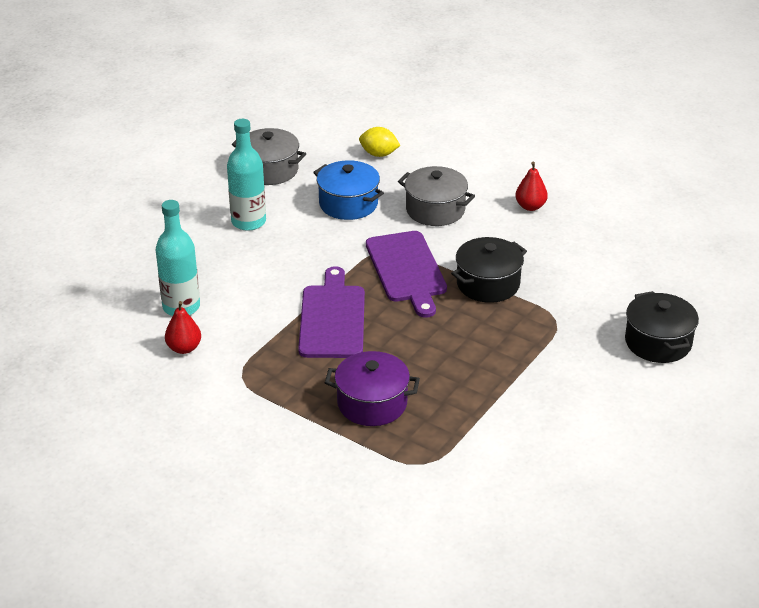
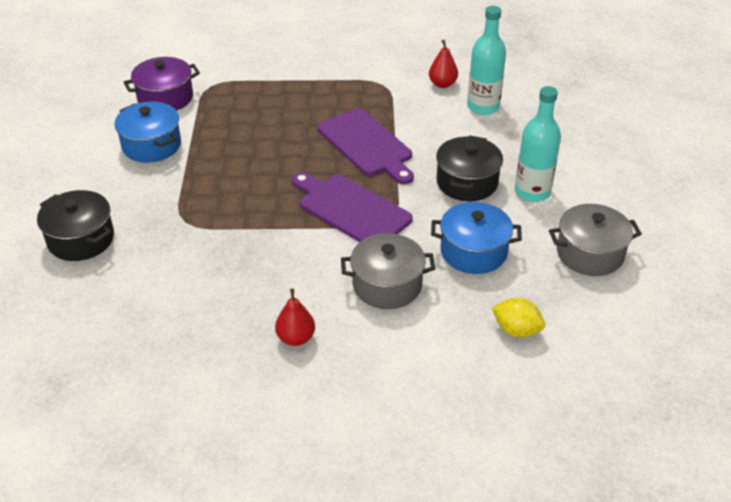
camera: 145 degrees right, 5 degrees up
purple pot [325,351,420,426] -> purple pot moved to [123,57,200,111]
yellow lemon [359,127,401,157] -> yellow lemon turned 45 degrees clockwise [492,298,545,337]
black pot [451,237,527,303] -> black pot moved to [436,135,503,201]
none -> blue pot [115,102,181,163]

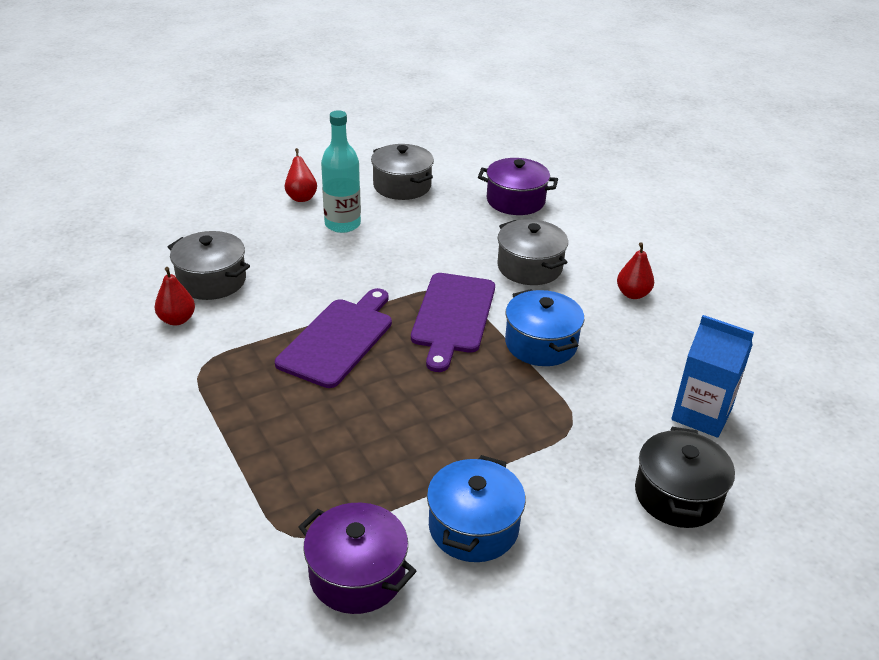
camera: 120 degrees left, 5 degrees down
blue pot [431,202,522,274] -> blue pot moved to [505,289,584,366]
black pot [436,135,503,201] -> none
turquoise bottle [467,6,506,115] -> grey pot [168,231,250,300]
yellow lemon [492,298,545,337] -> purple pot [478,158,558,215]
none -> red pear [285,148,317,202]
none -> blue carton [671,315,754,438]

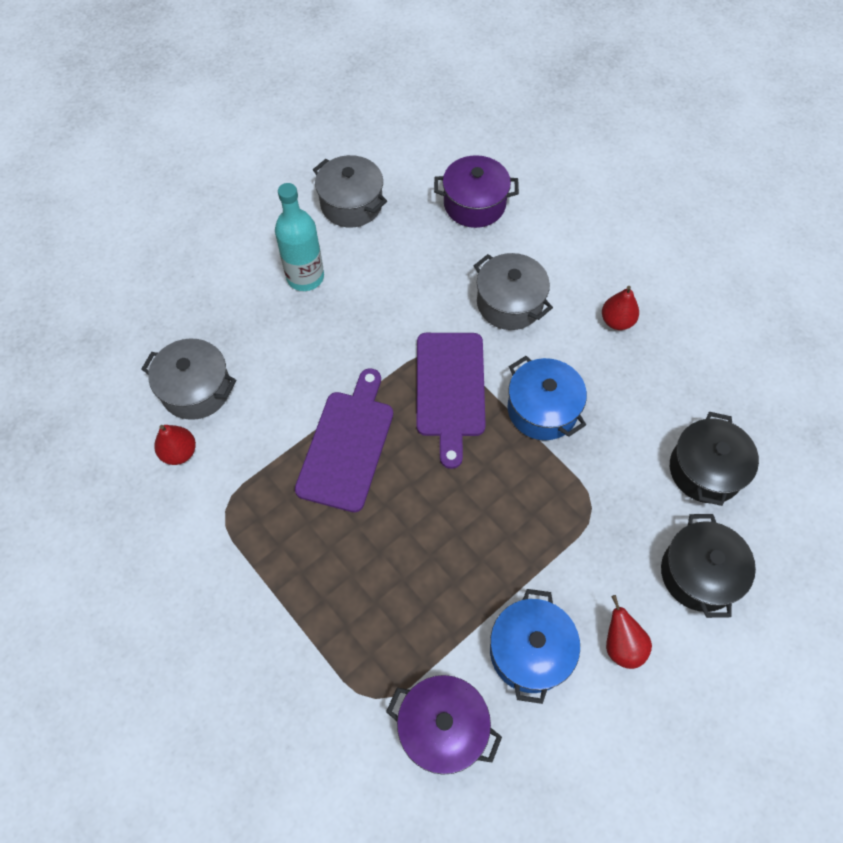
camera: 10 degrees left, 25 degrees up
red pear [285,148,317,202] -> red pear moved to [606,595,652,669]
blue carton [671,315,754,438] -> black pot [670,412,759,506]

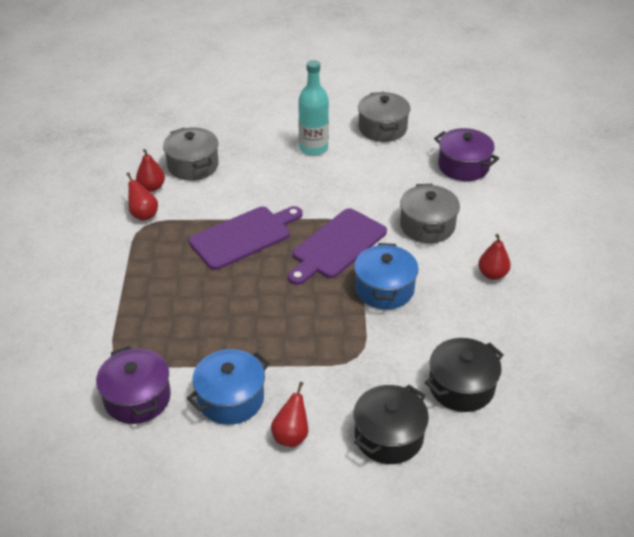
camera: 40 degrees right, 20 degrees down
none -> red pear [126,172,158,221]

